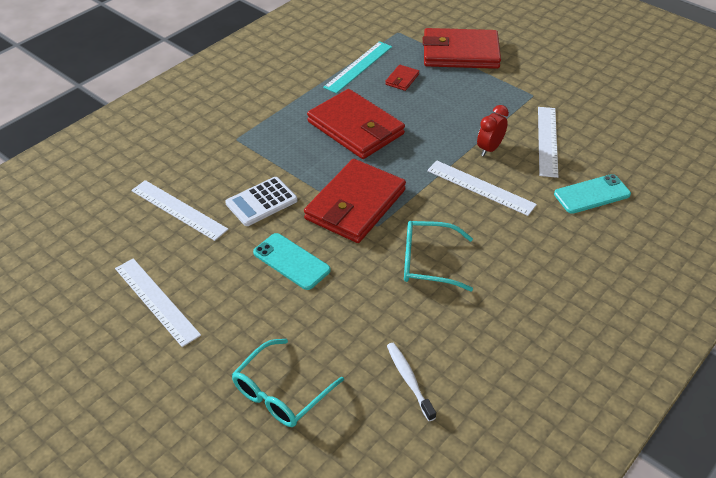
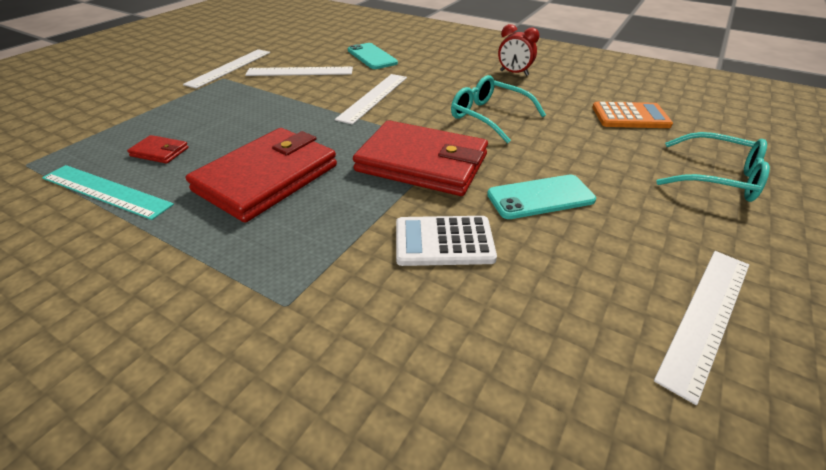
camera: 100 degrees left, 5 degrees down
white ruler [131,180,228,241] -> white ruler moved to [183,49,270,89]
white calculator [225,177,298,226] -> white calculator turned 135 degrees clockwise [396,216,497,266]
turquoise phone [253,233,331,290] -> turquoise phone turned 45 degrees clockwise [487,175,596,219]
white toothbrush [387,343,436,421] -> orange calculator [592,102,673,128]
turquoise glasses [404,221,473,291] -> turquoise glasses turned 135 degrees clockwise [451,75,546,144]
red wallet [423,28,501,69] -> none
red clock [477,105,509,156] -> red clock moved to [498,24,539,76]

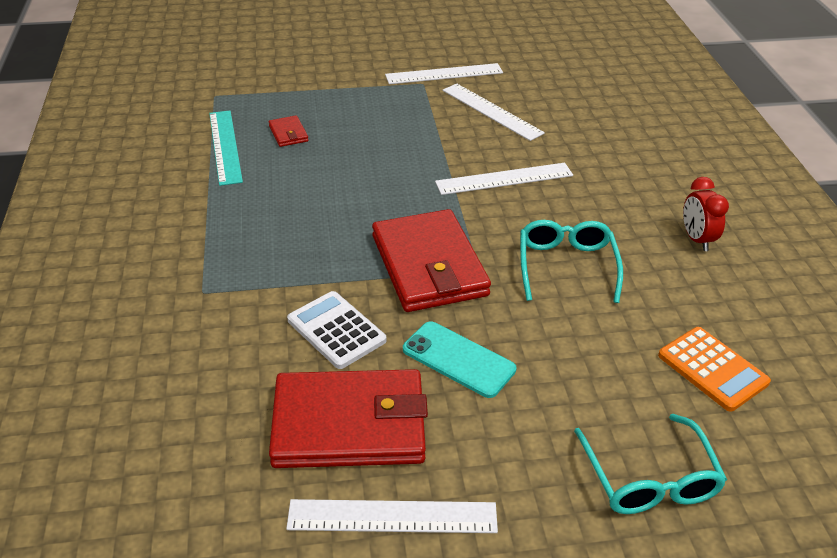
camera: 50 degrees right, 0 degrees up
red wallet [186,128,337,223] -> red wallet moved to [269,369,428,468]
turquoise phone [348,43,398,69] -> none

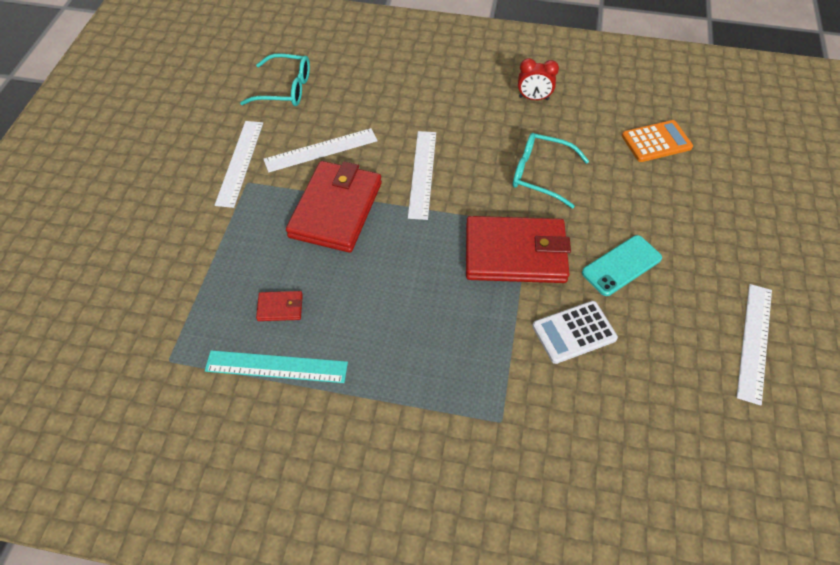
camera: 70 degrees left, 15 degrees up
red wallet [269,369,428,468] -> red wallet moved to [286,161,382,253]
turquoise glasses [574,414,727,514] -> turquoise glasses moved to [240,53,310,106]

